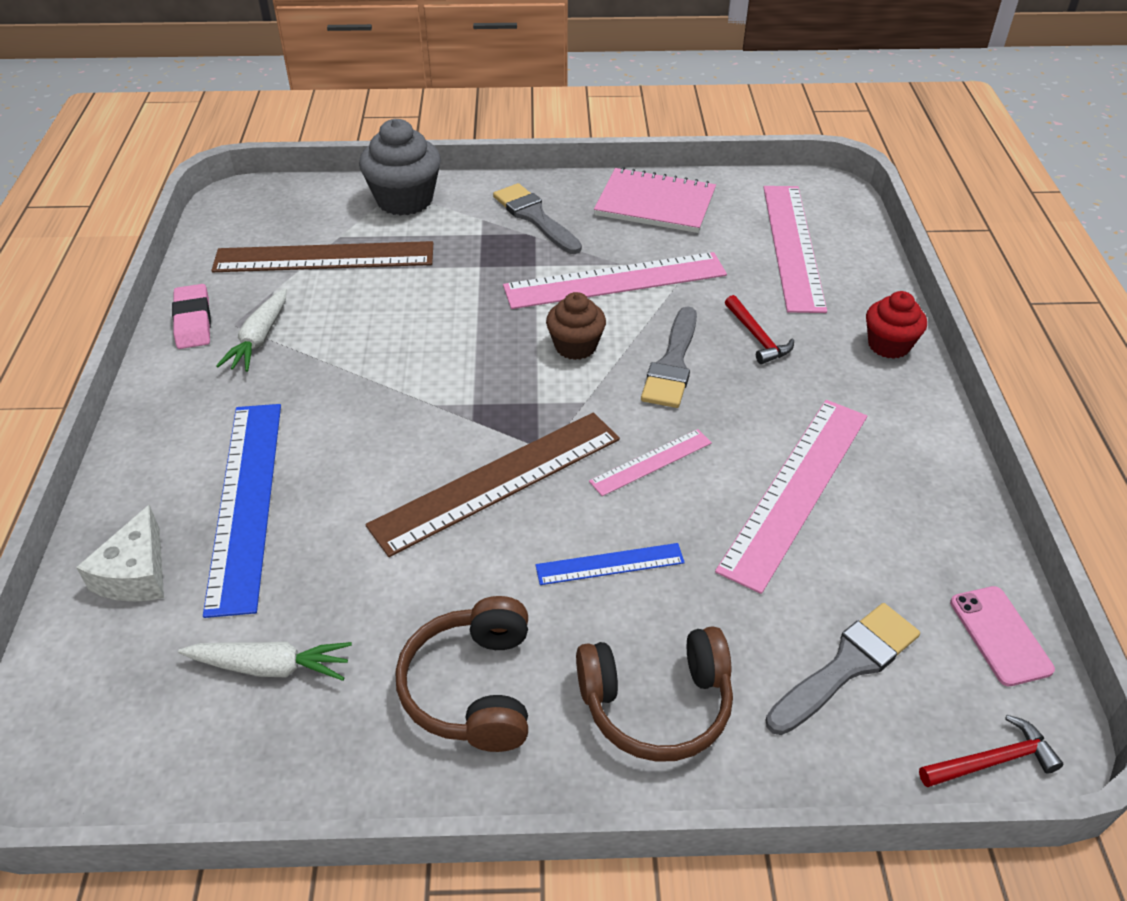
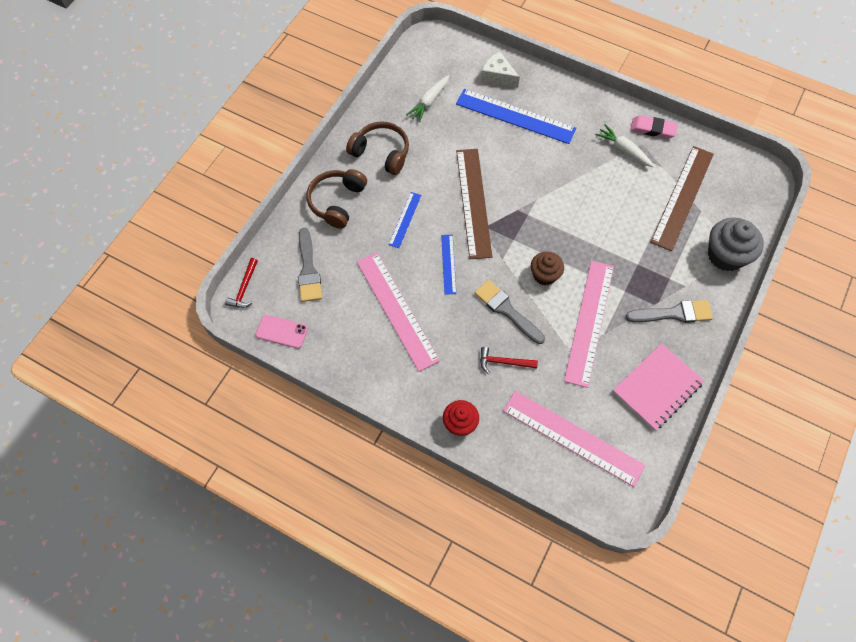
camera: 120 degrees right, 20 degrees up
pink ruler [589,429,712,496] -> blue ruler [441,235,456,295]

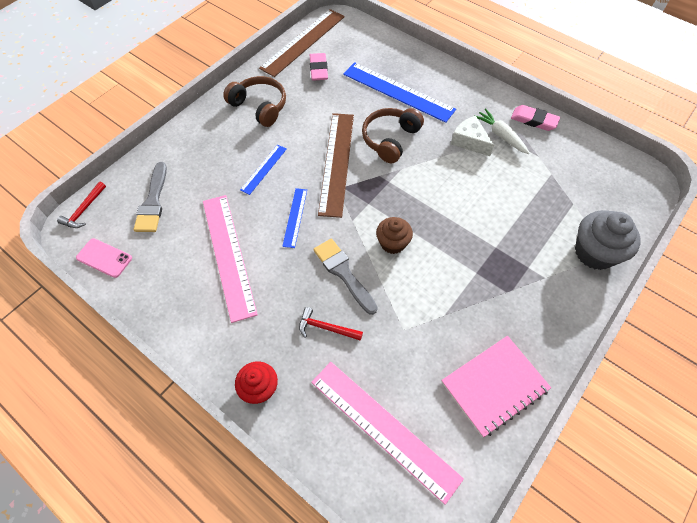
camera: 10 degrees right, 5 degrees down
brown headphones [306,169,367,229] -> brown headphones moved to [362,108,424,163]
white carrot [406,75,449,122] -> pink eraser [310,53,328,81]
white cheese [481,51,520,87] -> white cheese moved to [451,116,494,156]
pink ruler [564,261,614,388] -> none
grey brush [626,300,713,323] -> none
brown ruler [651,146,714,251] -> brown ruler moved to [259,9,345,77]

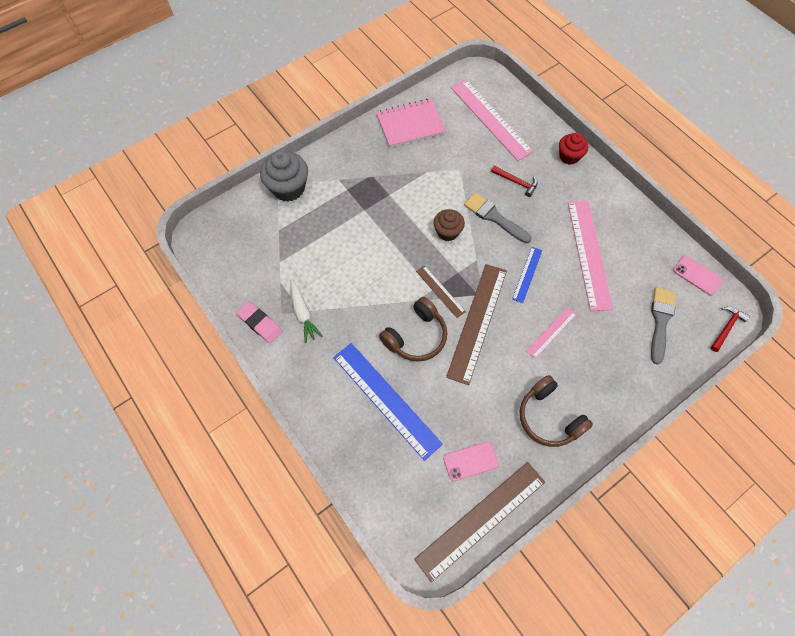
camera: 165 degrees left, 5 degrees up
blue ruler [240,145,287,195] -> pink ruler [526,307,577,359]
pink eraser [310,53,328,81] -> pink phone [443,441,499,481]
grey brush [313,238,378,315] -> grey brush turned 150 degrees clockwise [464,192,531,243]
white cheese [451,116,494,156] -> none
none -> brown ruler [416,265,466,318]

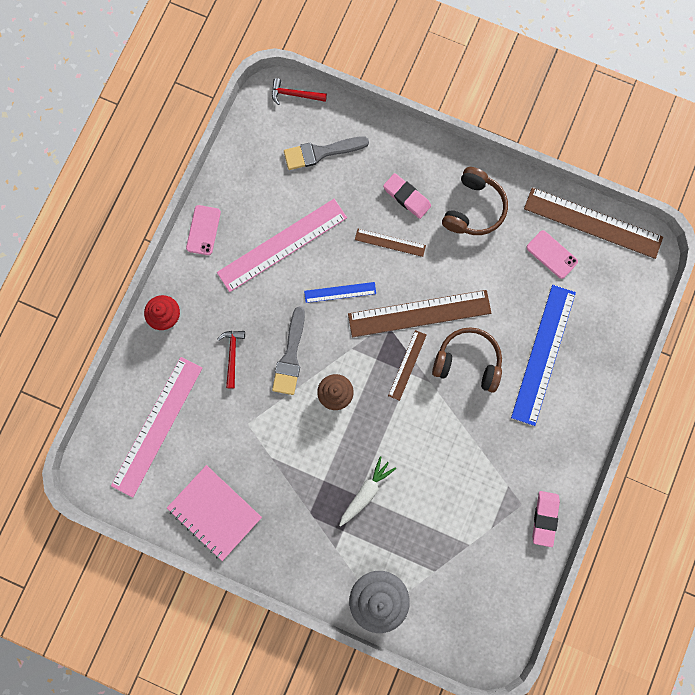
camera: 120 degrees left, 15 degrees up
white carrot [291,280,323,343] -> white carrot moved to [339,456,396,527]
pink ruler [526,307,577,359] -> brown ruler [355,229,426,257]
pink phone [673,256,723,296] -> pink phone moved to [186,205,221,255]
none -> pink eraser [383,173,431,219]

